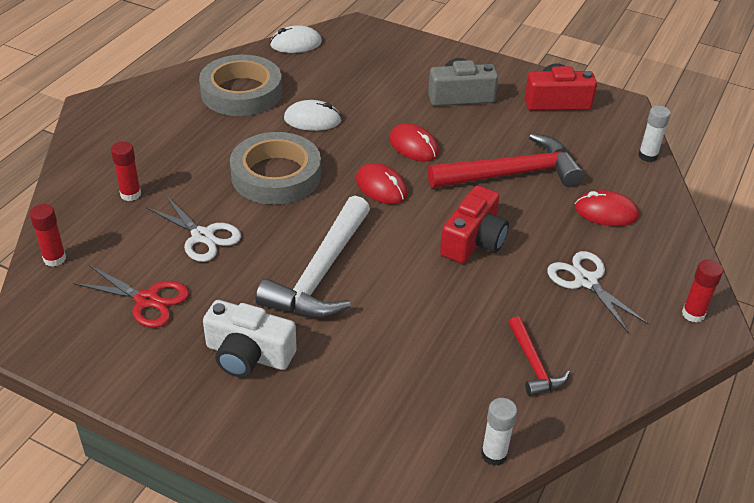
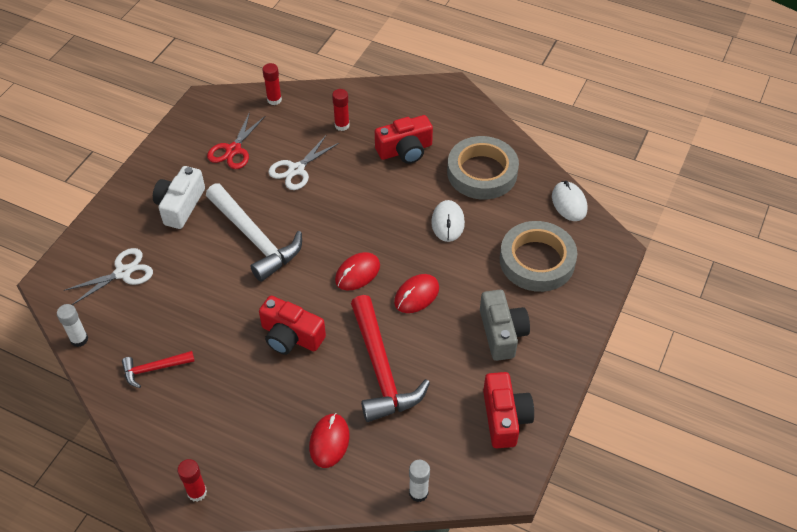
camera: 90 degrees right, 10 degrees up
grey tape [230,132,321,205] -> grey tape moved to [500,221,577,292]
white hammer [256,196,370,318] -> white hammer turned 150 degrees counterclockwise [206,183,302,282]
white scissors [547,251,649,334] -> white scissors moved to [64,248,153,305]
none -> red camera [375,115,433,164]

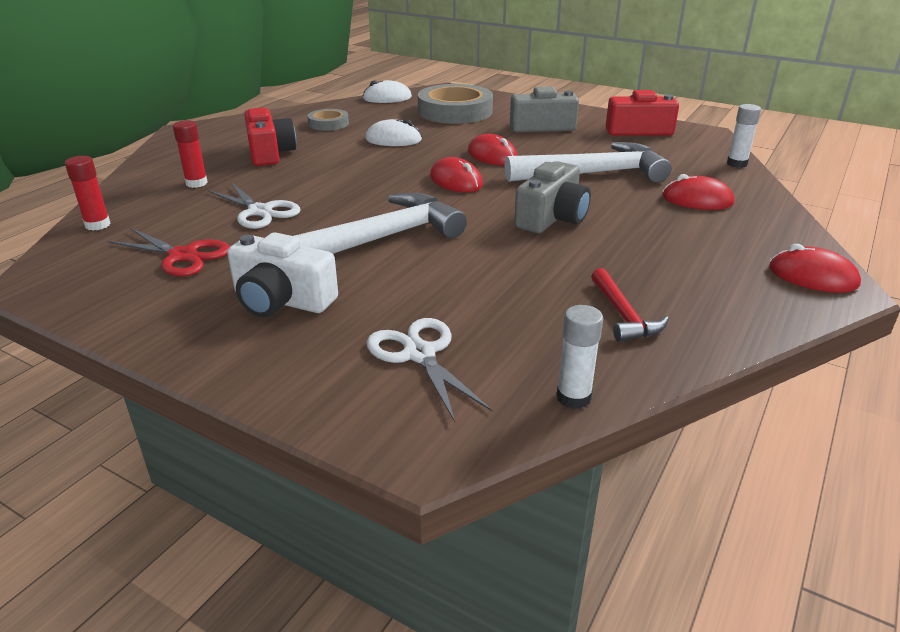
camera: 85 degrees left, 20 degrees down
red glue stick [177,459,207,502] -> red mouse [769,244,861,293]
red camera [259,296,326,355] -> grey camera [514,161,591,233]
red hammer [351,295,430,422] -> white hammer [505,142,671,183]
grey tape [447,136,519,199] -> grey tape [307,109,349,131], size x0.51

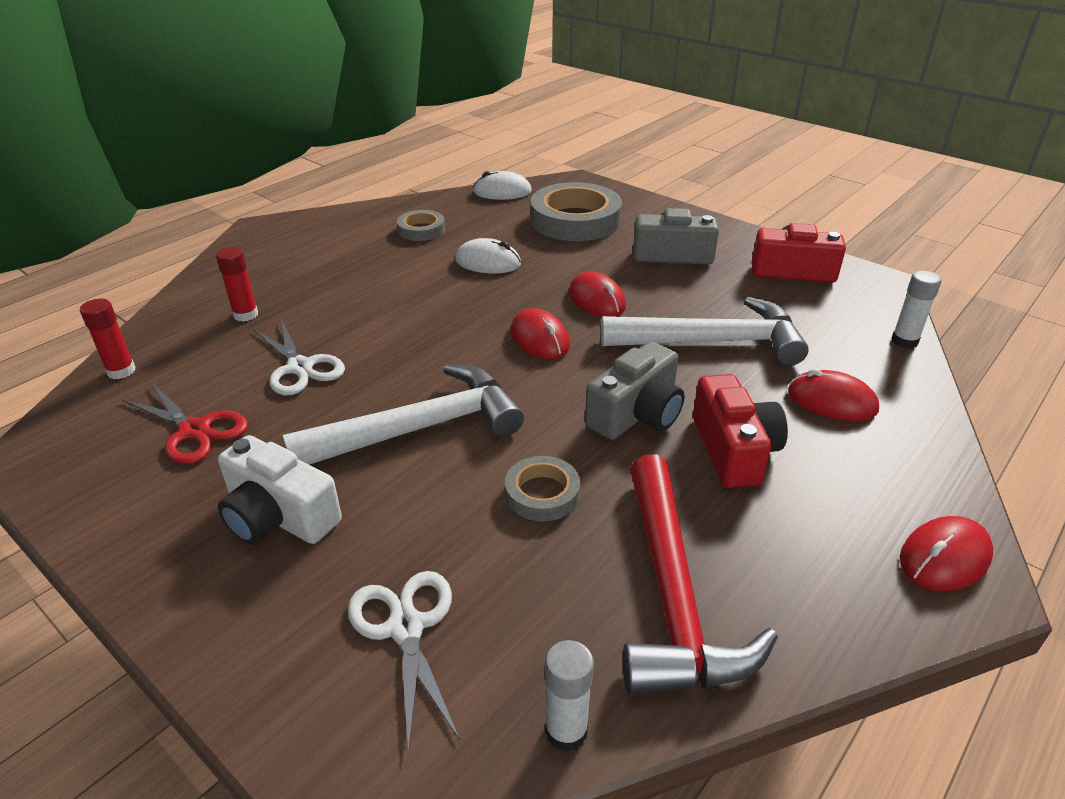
camera: 10 degrees right, 5 degrees up
red camera [244,108,296,166] -> red camera moved to [693,374,788,488]
red hammer [591,268,669,342] -> red hammer [623,454,778,695], size x1.96
red mouse [769,244,861,293] -> red mouse turned 75 degrees counterclockwise [900,516,994,591]
none -> grey tape [505,456,580,521]

